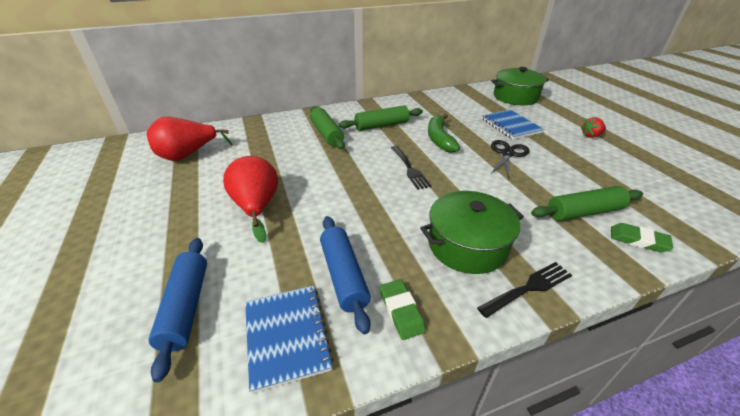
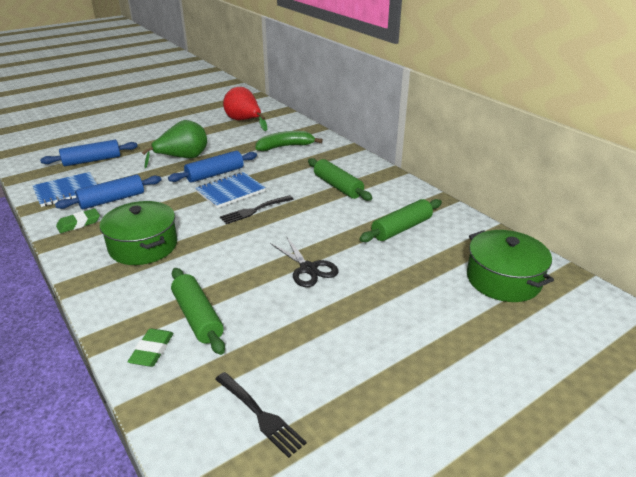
camera: 75 degrees right, 5 degrees down
red pear [223,156,278,243] -> green pear [142,120,207,168]
green rolling pin [310,106,345,149] -> green rolling pin moved to [359,199,442,242]
green banana [428,114,460,153] -> green banana moved to [256,131,323,151]
black fork [477,262,572,318] -> black fork moved to [215,372,307,458]
blue notebook [482,110,544,140] -> blue notebook moved to [196,172,266,208]
black scissors [490,140,530,180] -> black scissors turned 45 degrees clockwise [270,236,339,287]
red strawberry [581,117,606,138] -> none
none -> blue rolling pin [168,151,257,183]

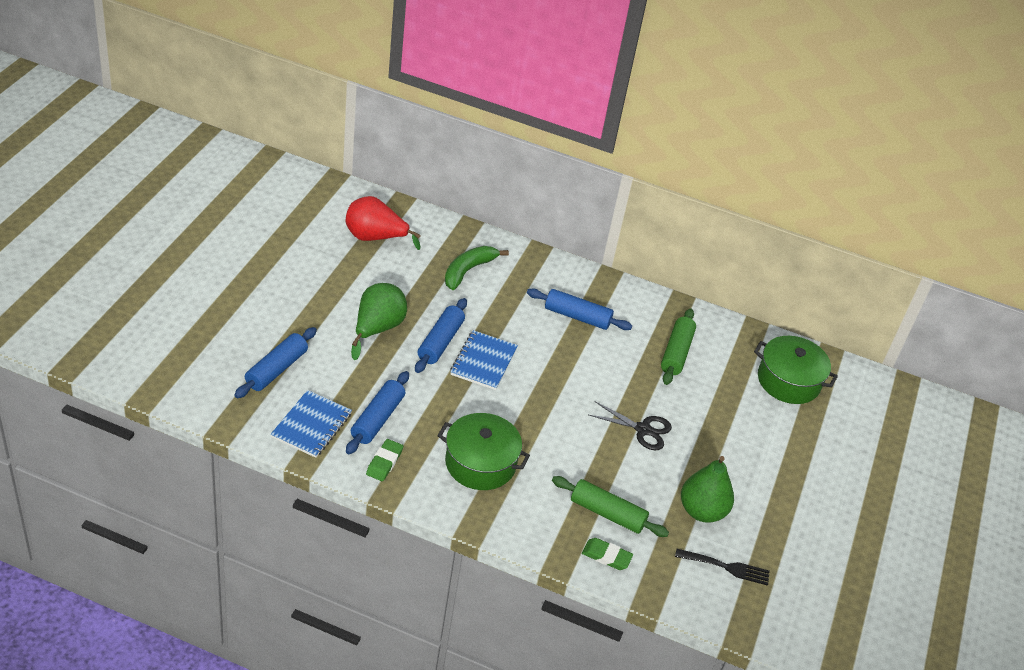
camera: 40 degrees left, 10 degrees up
green eraser [128,328,173,367] -> green eraser turned 45 degrees counterclockwise [582,538,633,570]
black fork [220,195,294,224] -> none
green rolling pin [308,158,372,201] -> blue rolling pin [527,288,632,330]
none -> green pear [681,456,734,523]

